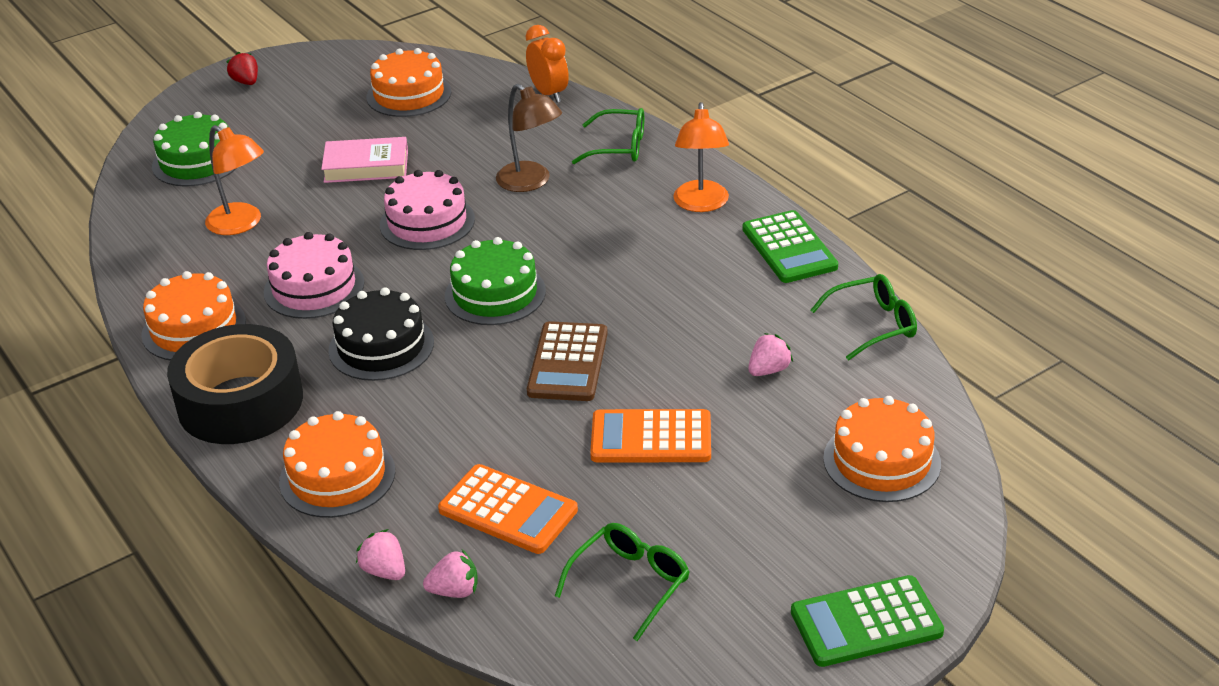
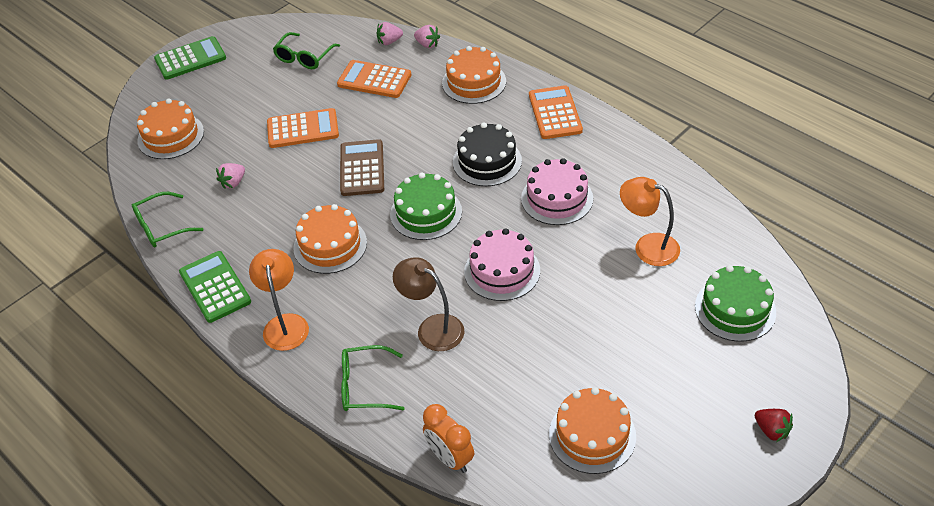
camera: 170 degrees right, 10 degrees up
orange cake [141,271,246,360] -> orange cake moved to [294,204,367,274]
black tape [167,324,303,444] -> orange calculator [529,85,583,139]
pink book [321,137,408,183] -> none

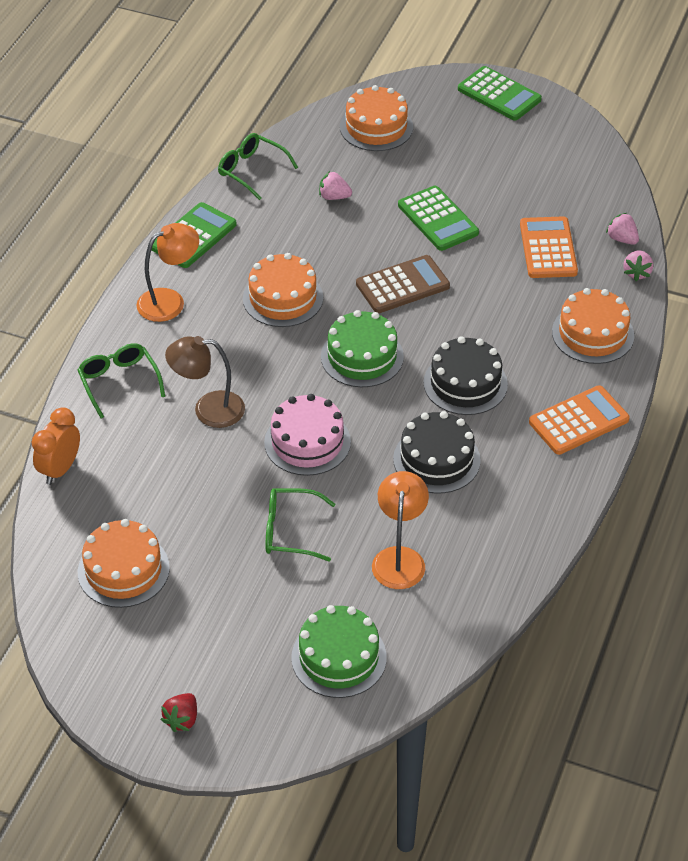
camera: 65 degrees right, 0 degrees up
orange calculator [267,108,339,148] -> green calculator [398,186,479,251]
green glasses [273,32,340,69] -> green glasses moved to [265,488,335,562]
brown lamp [393,257,464,351] -> brown lamp turned 105 degrees counterclockwise [165,336,245,428]
pink cake [521,158,593,225] -> black cake [393,411,481,494]

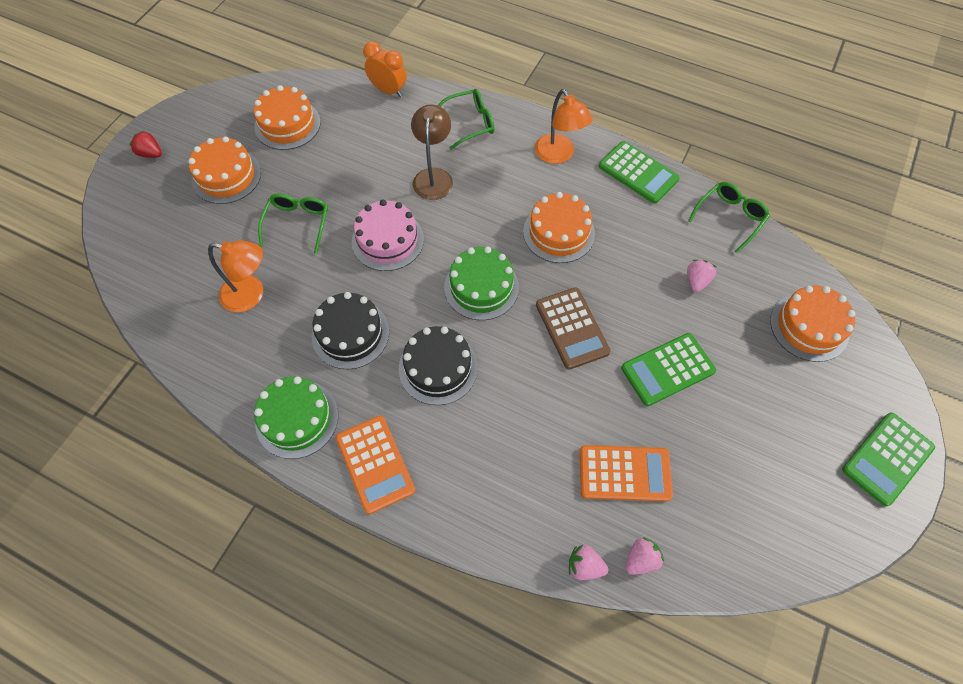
camera: 95 degrees right, 15 degrees up
green cake [291,605,387,698] -> green cake moved to [254,376,338,459]
orange cake [552,288,634,364] -> orange cake moved to [188,136,261,204]

